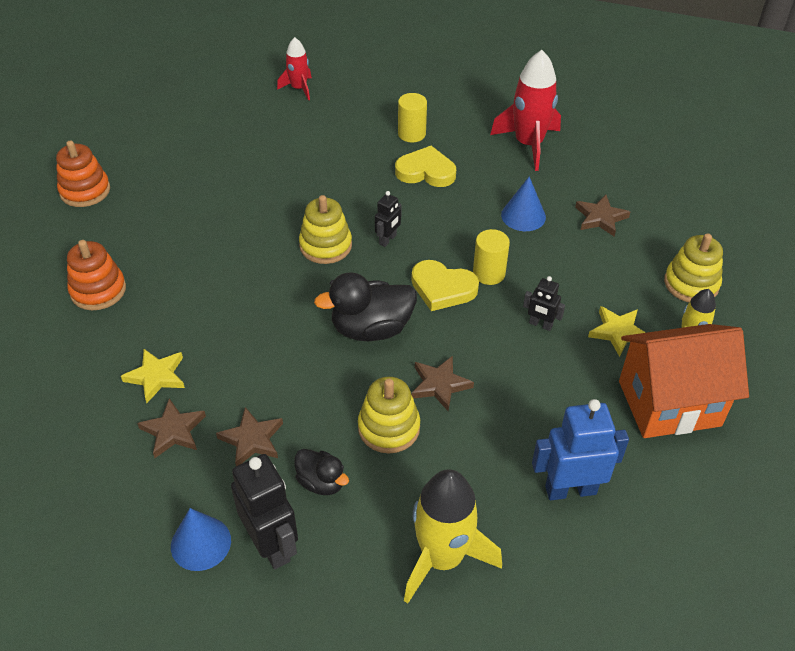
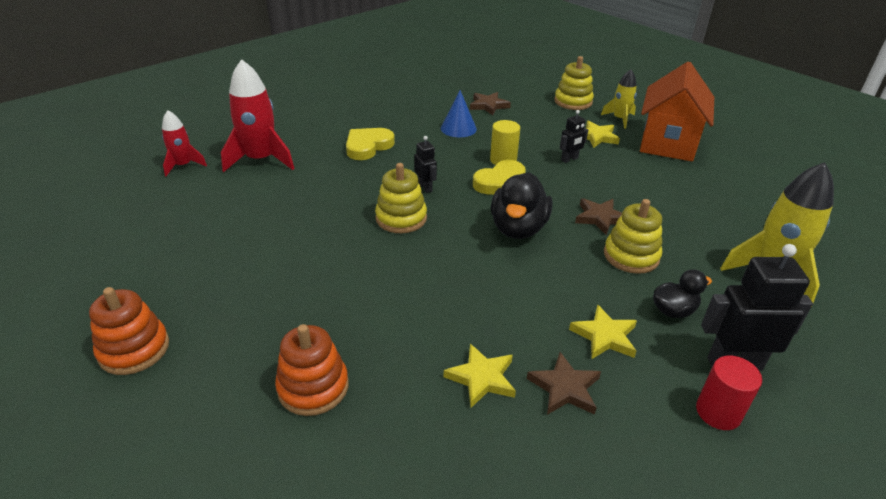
camera: 60 degrees left, 10 degrees down
blue cone [171,508,231,571] -> red cylinder [696,355,762,430]
brown star [216,407,283,466] -> yellow star [569,305,637,359]
yellow cylinder [398,93,427,142] -> none
red rocket [490,50,561,171] -> red rocket moved to [221,59,295,172]
blue robot [532,399,629,500] -> none

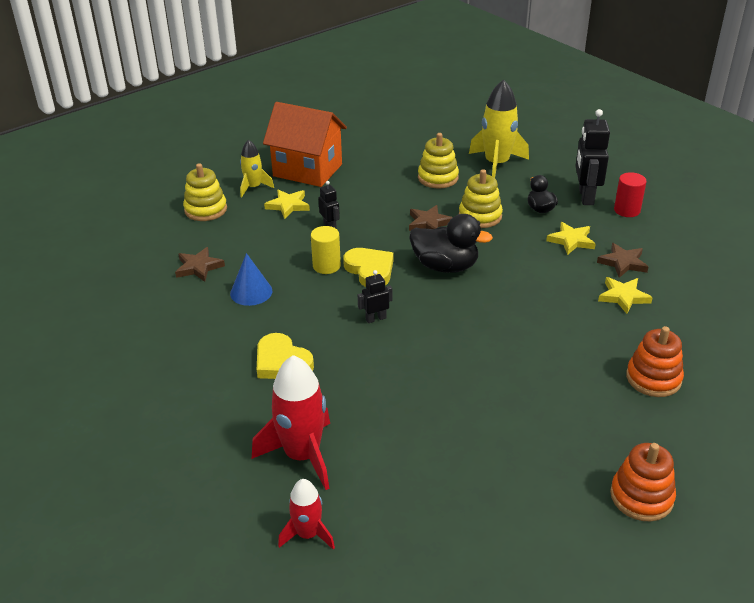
camera: 85 degrees left, 0 degrees up
yellow stacking toy [375,163,427,233] -> yellow stacking toy moved to [418,133,459,189]

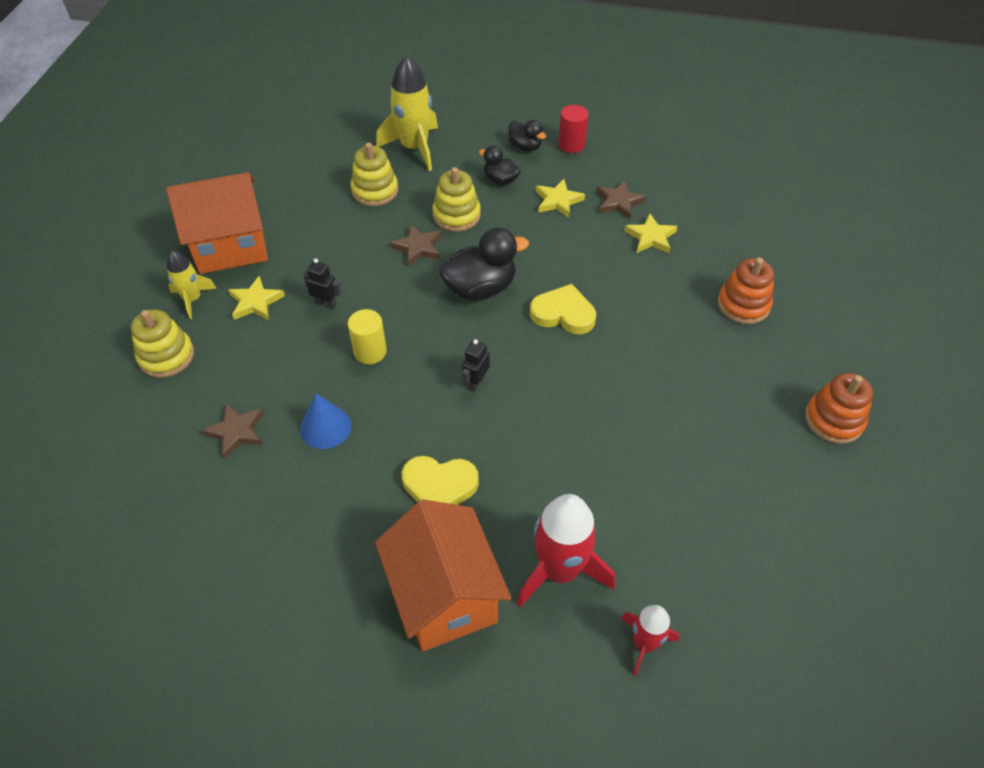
camera: 40 degrees left, 15 degrees up
yellow heart [343,248,393,287] -> yellow heart moved to [530,284,596,334]
black robot [576,109,610,205] -> black duck [508,120,546,151]
none -> orange house [375,500,511,651]

